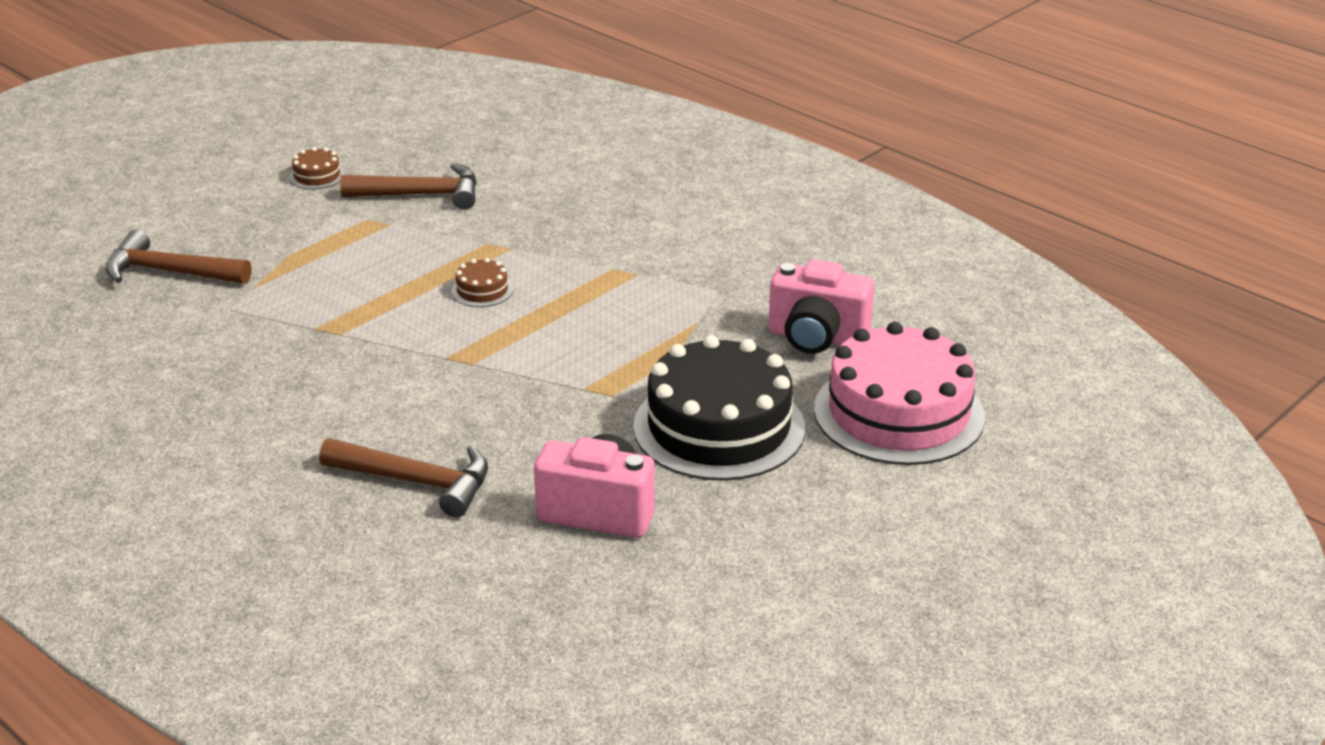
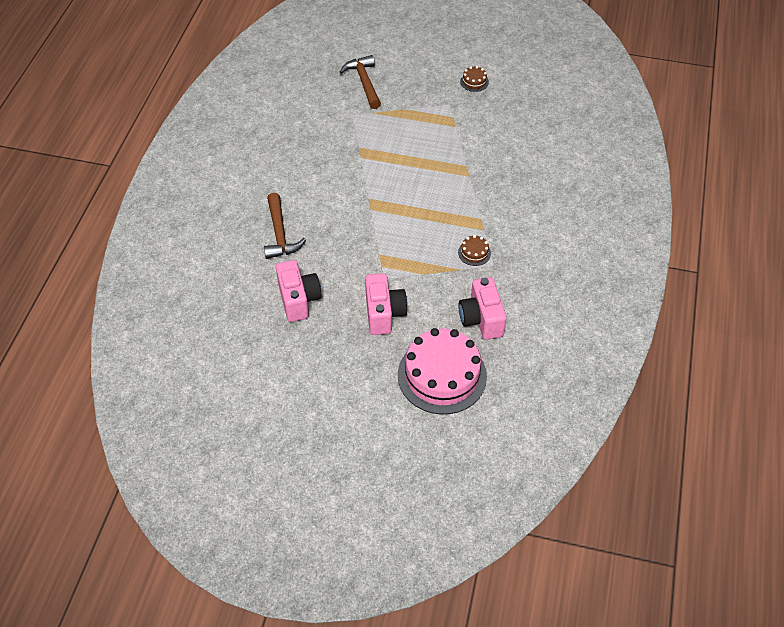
camera: 60 degrees right, 20 degrees up
brown hammer [340,163,477,210] -> none
brown cake [451,258,513,307] -> brown cake moved to [458,235,491,266]
black cake [633,335,805,481] -> pink camera [365,273,408,335]

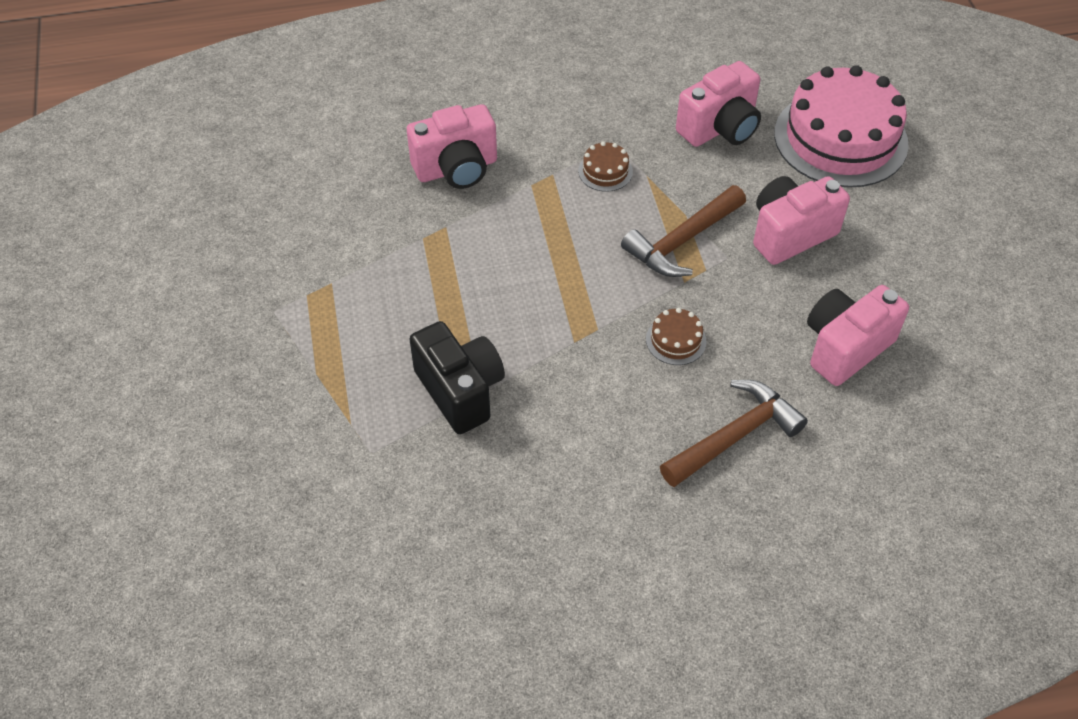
camera: 115 degrees left, 0 degrees up
brown hammer [340,55,381,109] -> brown hammer moved to [621,185,746,277]
brown cake [460,66,489,92] -> brown cake moved to [646,308,707,365]
none -> pink camera [407,104,497,189]
none -> black camera [409,321,505,434]

